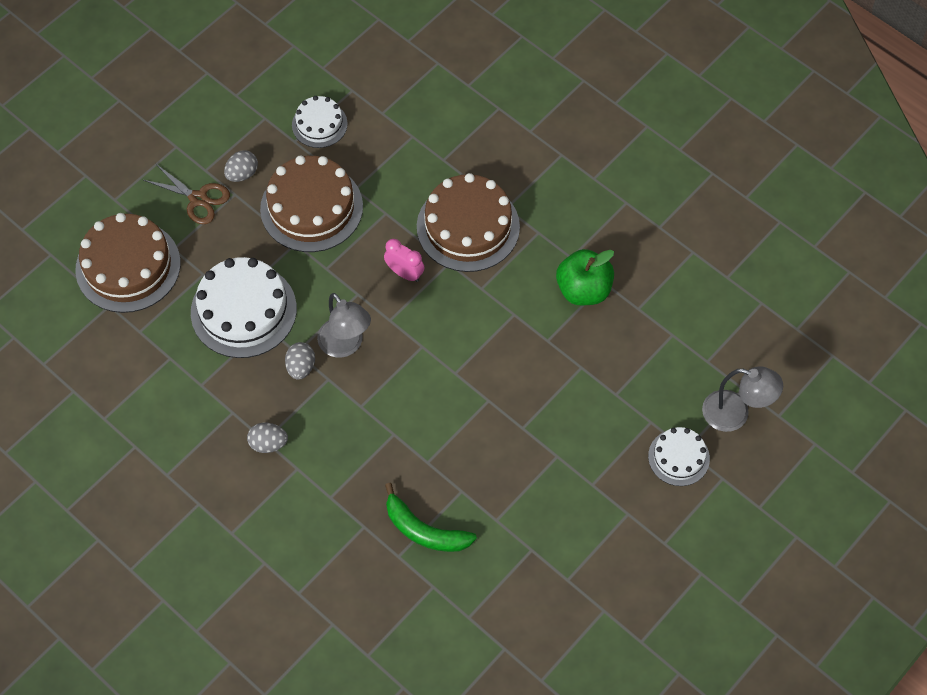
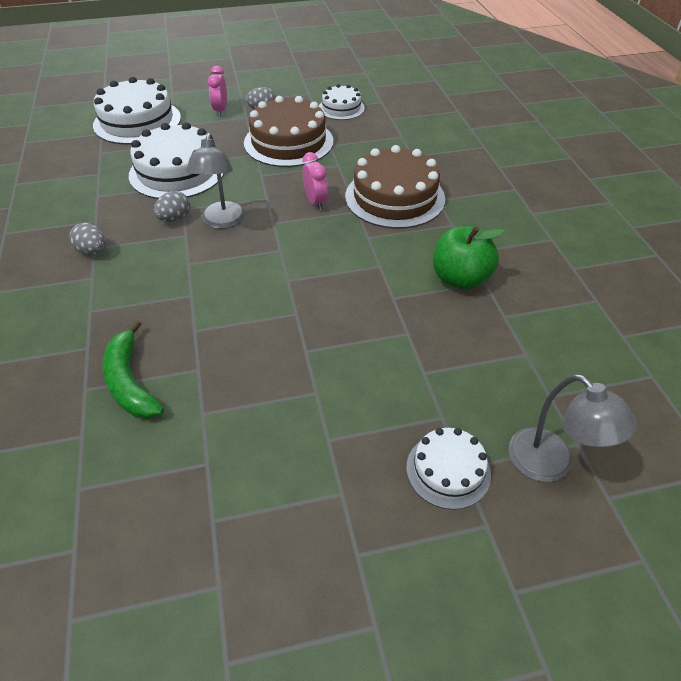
camera: 35 degrees right, 15 degrees down
brown cake [75,213,180,313] -> white cake [93,77,181,145]
brown scissors [143,163,230,224] -> pink clock [208,66,227,116]

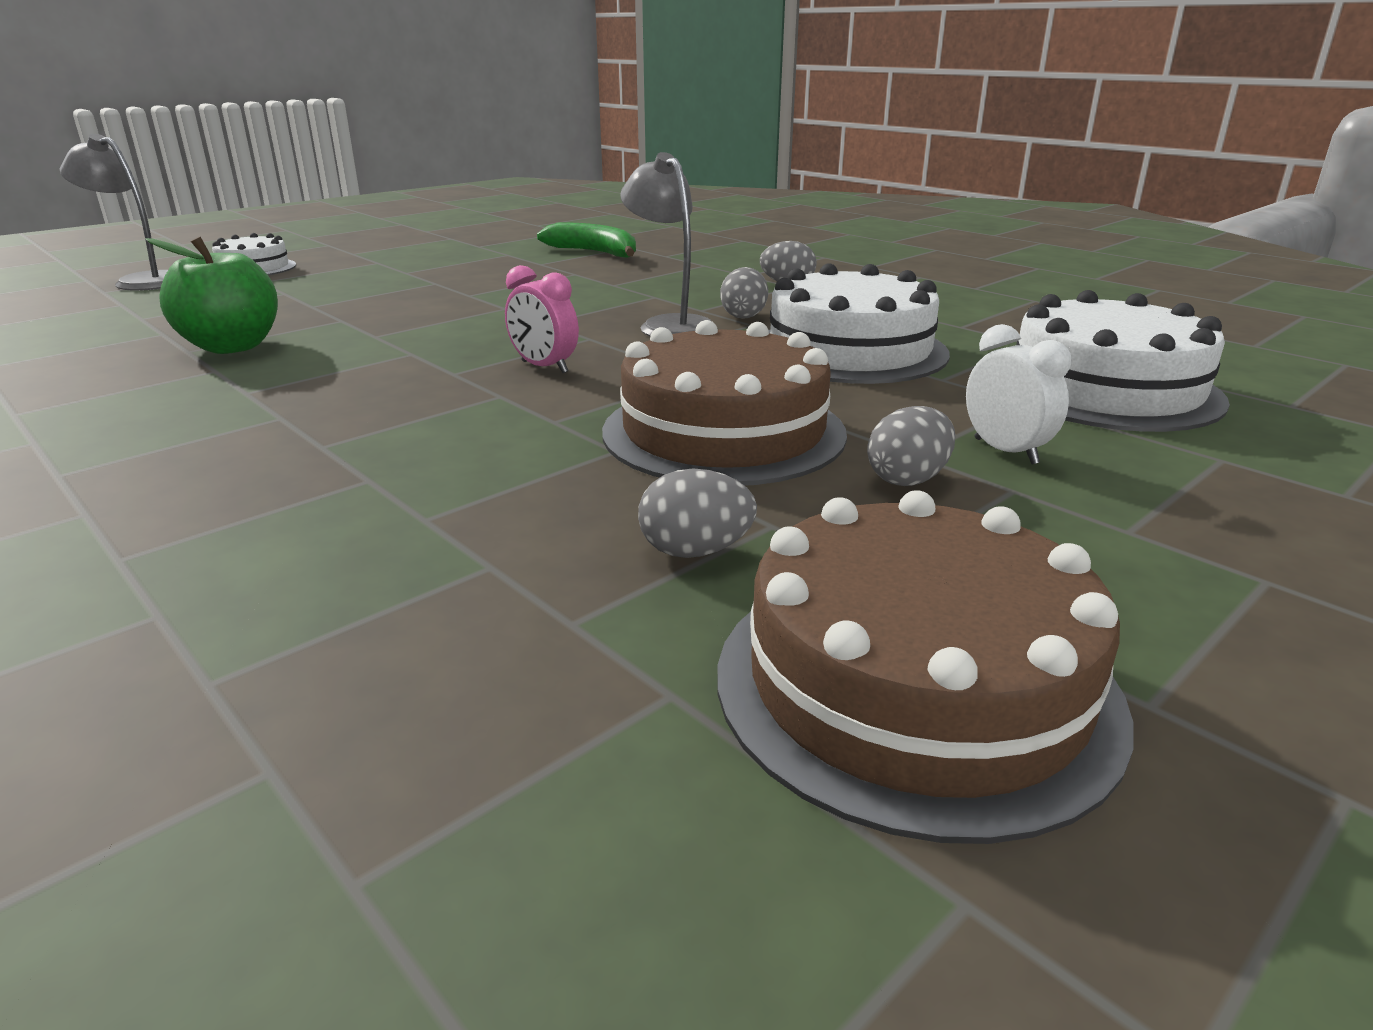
camera: 150 degrees right, 20 degrees down
pink clock [208,66,227,116] -> white clock [966,324,1071,464]
white cake [319,84,365,120] -> grey egg [638,469,757,558]
brown cake [345,145,445,229] -> brown cake moved to [717,490,1134,844]

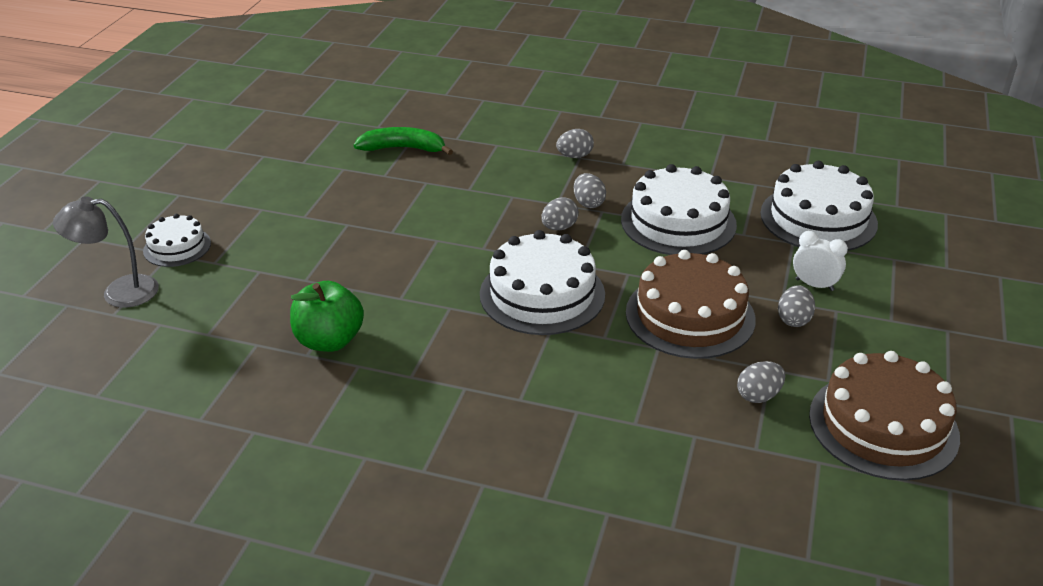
camera: 30 degrees left, 10 degrees up
pink clock [505,265,579,373] -> white cake [480,230,605,335]
grey lamp [620,152,711,336] -> grey egg [541,197,579,230]

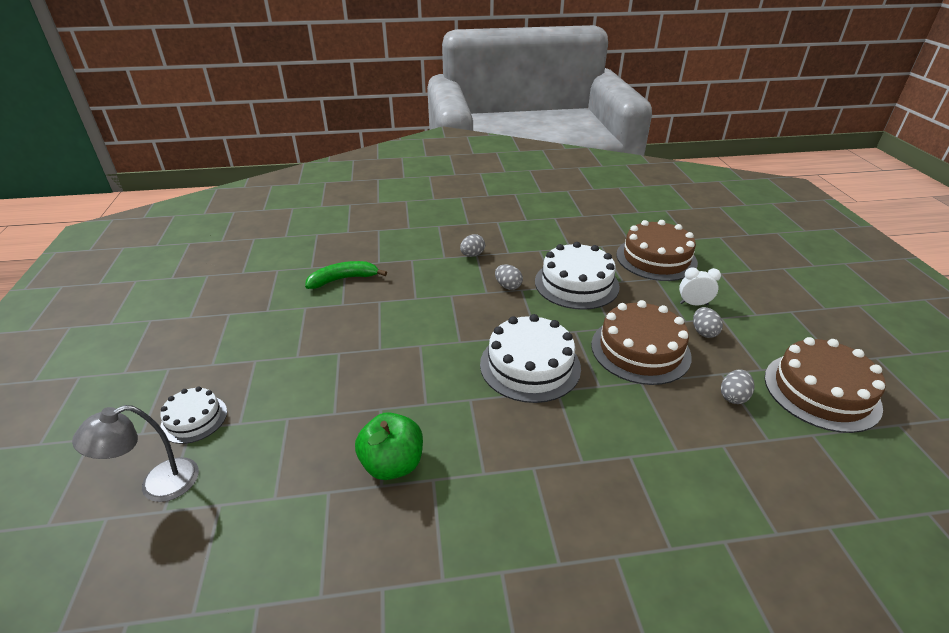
camera: 25 degrees left, 0 degrees up
grey egg [541,197,579,230] -> none
white cake [760,161,878,251] -> brown cake [616,220,698,281]

